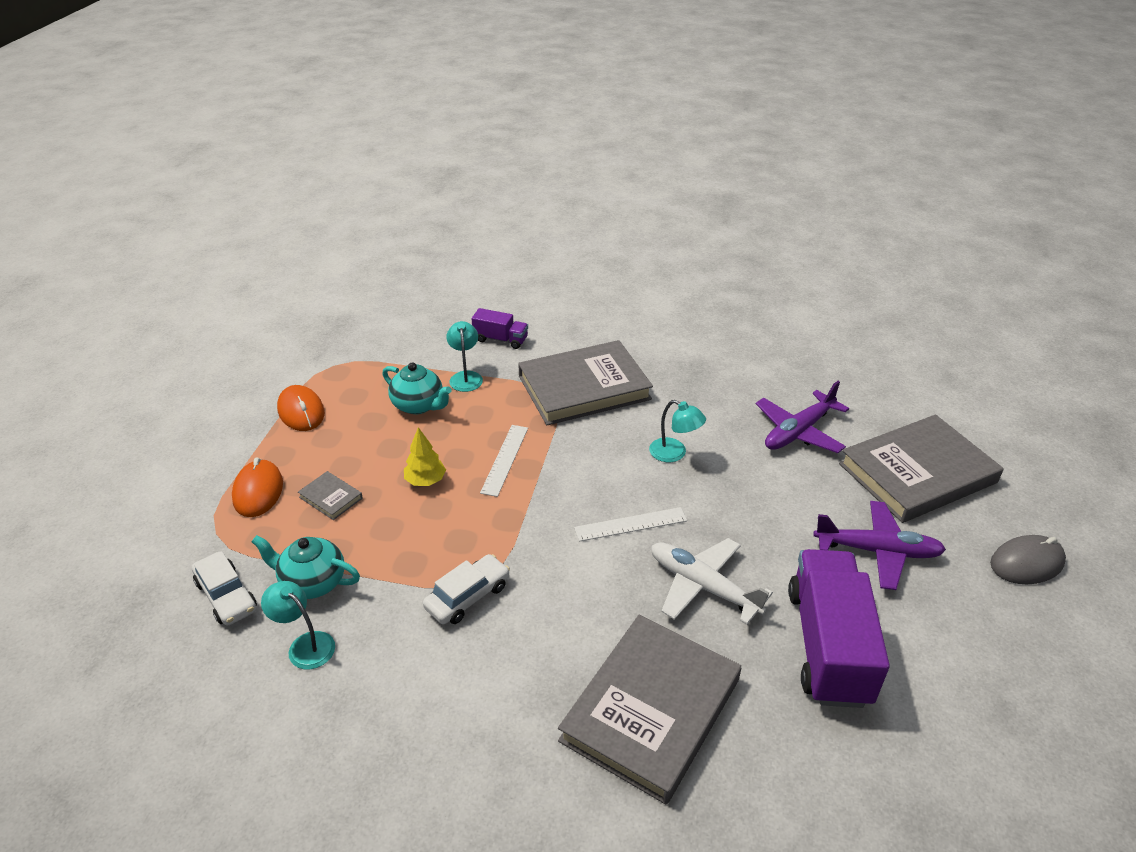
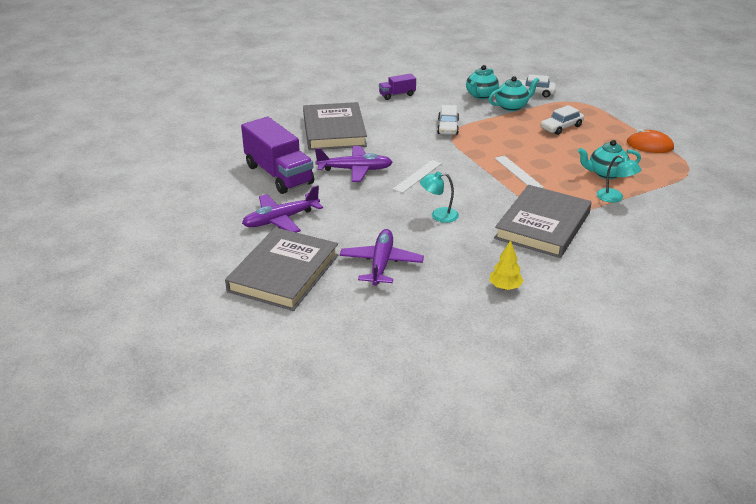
camera: 140 degrees right, 5 degrees down
orange mouse [232,457,283,517] -> none
turquoise lamp [261,581,335,669] -> turquoise teapot [466,65,499,99]
grey book [298,471,363,520] -> white car [540,105,584,135]
yellow tree [404,427,446,486] -> yellow tree moved to [489,240,524,290]
purple truck [472,308,528,349] -> purple truck moved to [379,73,416,100]
white plane [651,538,773,625] -> purple plane [315,146,393,182]
grey mouse [990,535,1066,584] -> none

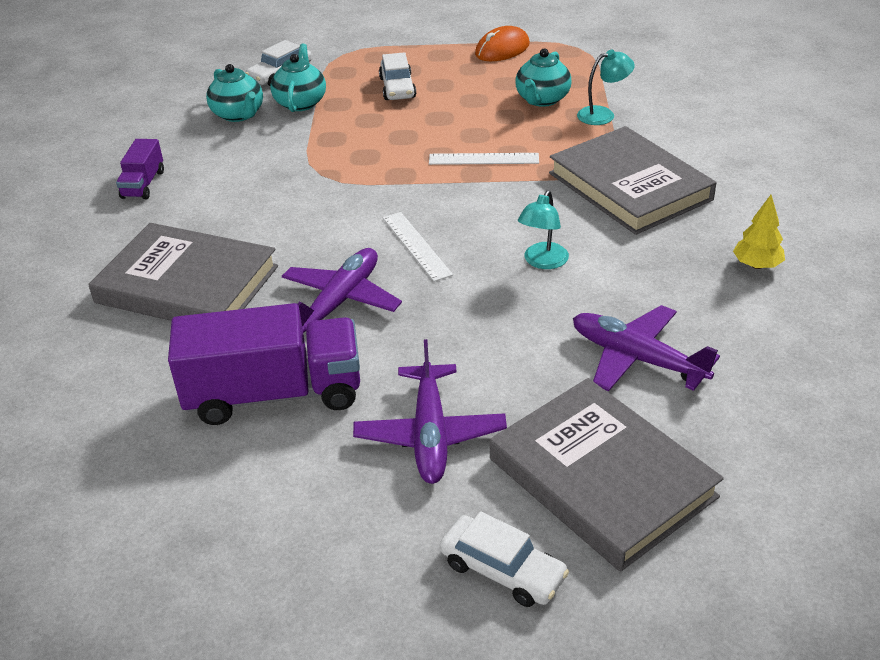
camera: 60 degrees left, 5 degrees up
white car [437,105,459,135] -> white car moved to [440,511,569,607]

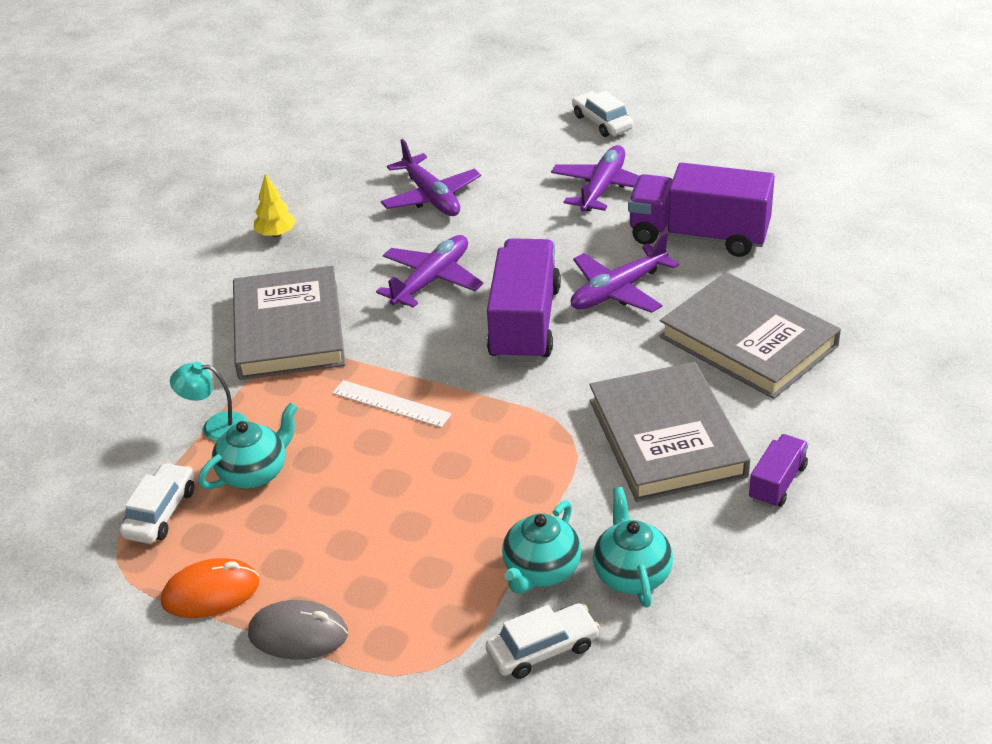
camera: 155 degrees left, 0 degrees up
white car [379,52,416,100] -> white car moved to [119,463,194,544]
white ruler [383,212,453,282] -> purple truck [487,238,561,362]
grey book [490,378,724,572] -> grey book moved to [589,362,750,502]
turquoise lamp [518,190,569,269] -> purple plane [376,235,483,308]
none -> grey mouse [248,600,348,659]

